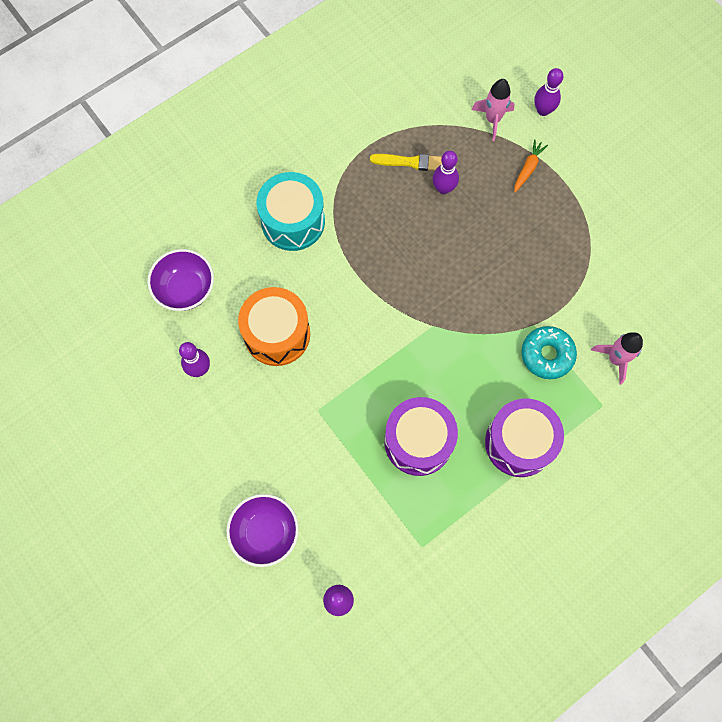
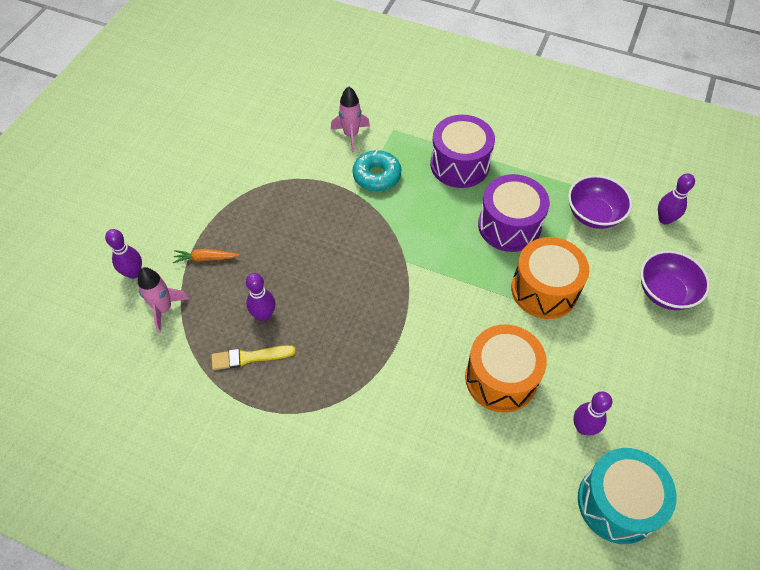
camera: 120 degrees left, 15 degrees down
purple bowl [147,249,214,311] -> purple bowl moved to [568,175,632,229]
turquoise drum [257,172,325,251] -> turquoise drum moved to [578,448,677,544]
yellow brush [370,154,442,171] -> yellow brush turned 75 degrees counterclockwise [212,345,296,370]
none -> orange drum [511,237,589,319]

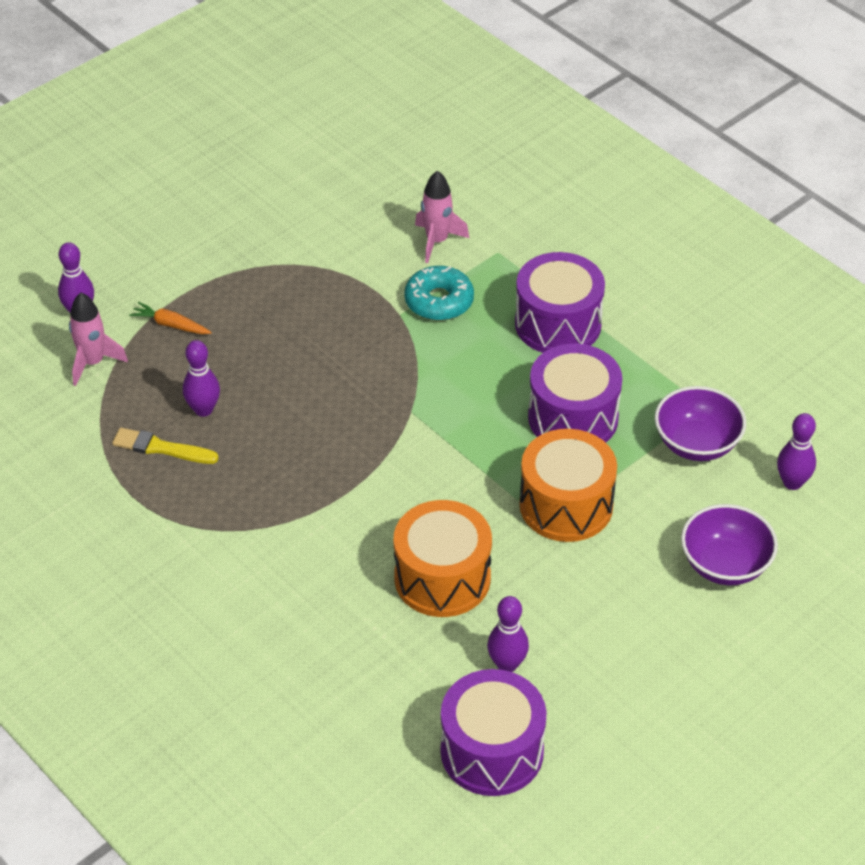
camera: 25 degrees right, 10 degrees down
turquoise drum [578,448,677,544] -> purple drum [441,669,546,796]

